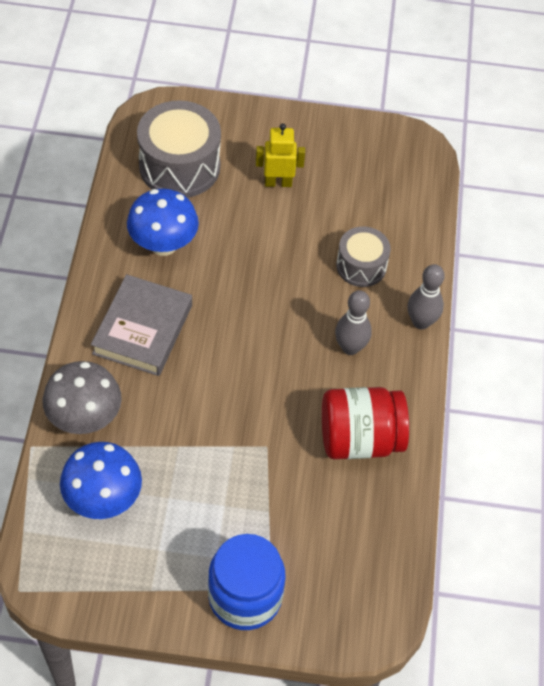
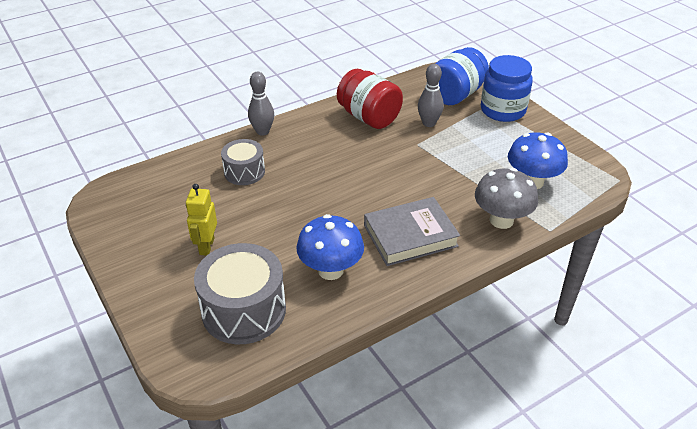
camera: 125 degrees left, 15 degrees down
yellow robot [256,124,305,187] -> yellow robot turned 45 degrees clockwise [186,184,217,255]
grey bowling pin [335,290,372,355] -> grey bowling pin moved to [418,64,444,127]
none -> blue jar [435,47,489,105]

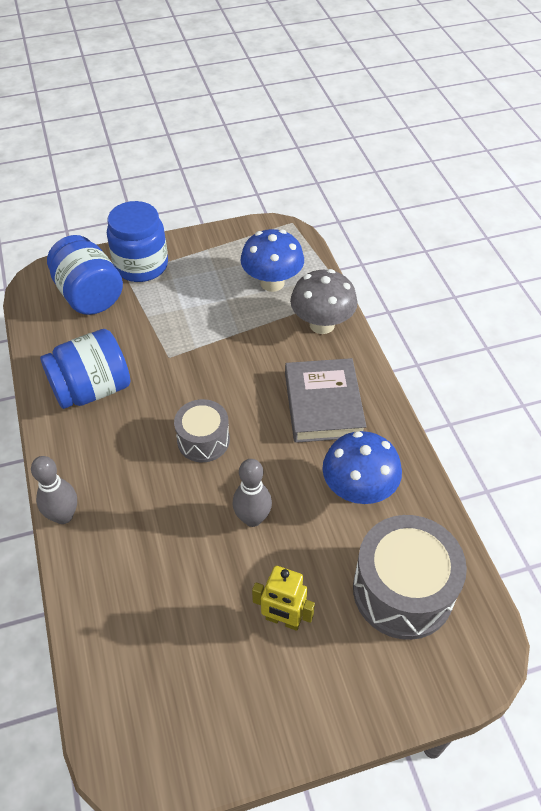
camera: 75 degrees left, 10 degrees up
grey drum [221,139,265,185] -> grey drum moved to [174,399,230,462]
red jar [337,69,403,129] -> blue jar [40,329,130,409]
grey bowling pin [418,64,444,127] -> grey bowling pin moved to [232,459,272,527]

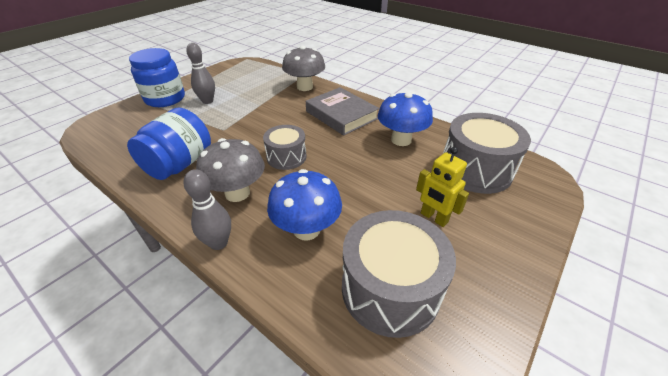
camera: 35 degrees left, 10 degrees down
blue jar [47,235,123,315] -> none
grey bowling pin [232,459,272,527] -> grey bowling pin moved to [186,43,215,104]
blue mushroom [240,229,304,292] -> blue mushroom moved to [267,169,342,240]
yellow robot [252,566,315,631] -> yellow robot turned 60 degrees clockwise [416,147,469,227]
none -> grey mushroom [196,138,265,202]
none -> grey drum [342,210,456,338]

